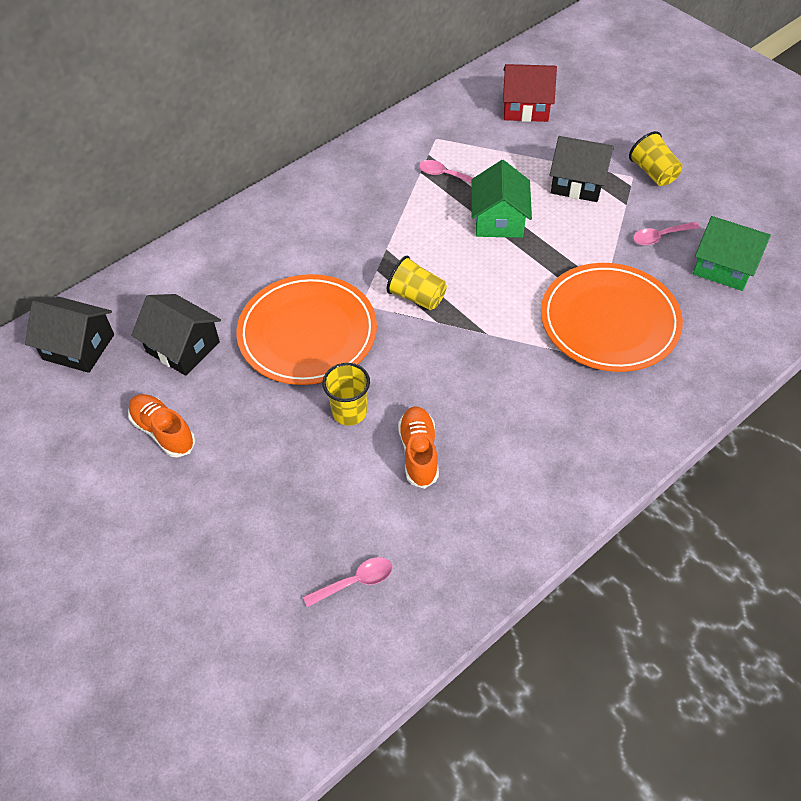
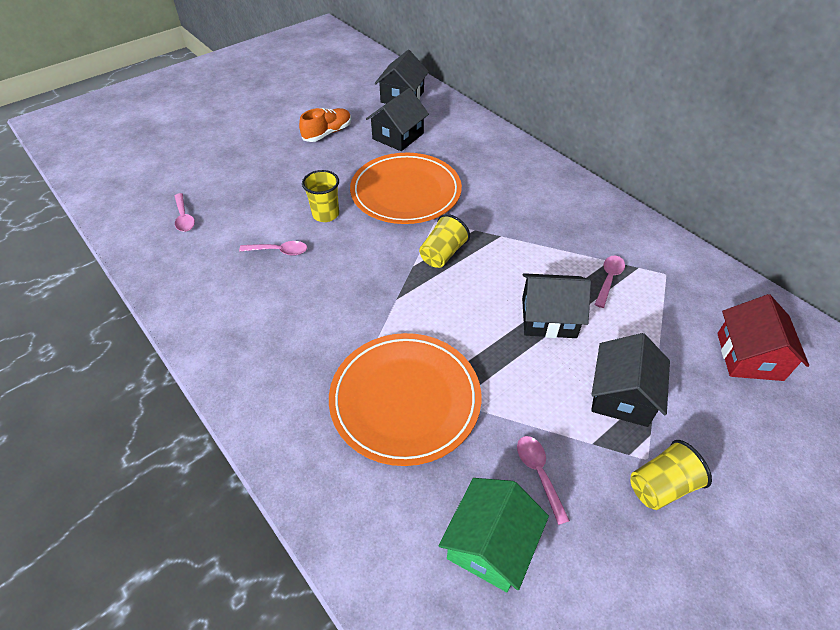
camera: 90 degrees right, 5 degrees down
orange shoe [398,406,439,489] -> pink spoon [239,241,307,256]
green house [472,160,532,238] -> black house [522,273,591,338]

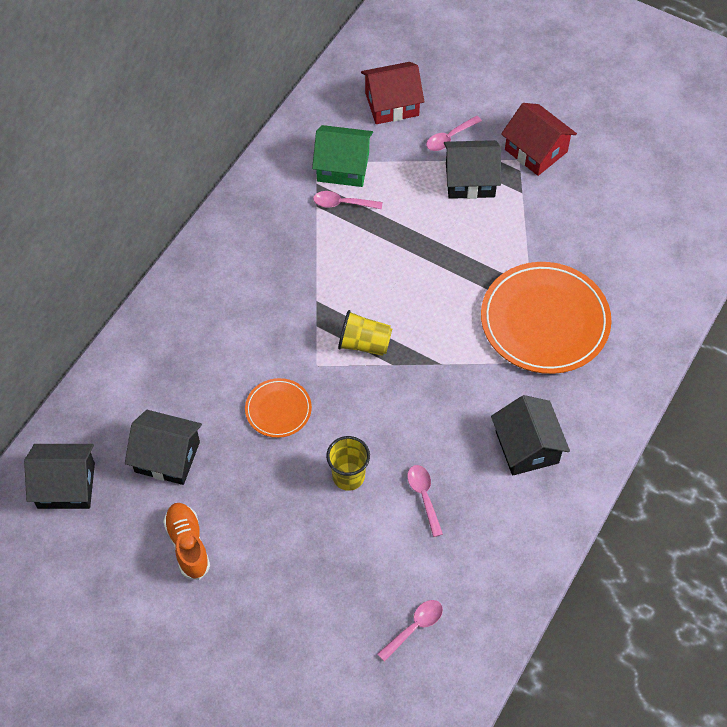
camera: 110 degrees left, 10 degrees up
orange shoe [299,108,351,142] -> orange shoe turned 45 degrees clockwise [163,503,210,580]
orange plate [350,153,462,224] -> orange plate [245,378,312,438], size x0.49
green house [439,478,549,592] -> green house moved to [312,125,373,187]
pink spoon [517,436,570,525] -> pink spoon moved to [426,116,482,151]
black house [522,273,591,338] -> black house moved to [491,395,570,476]
yellow cup [630,440,712,510] -> red house [501,103,577,176]

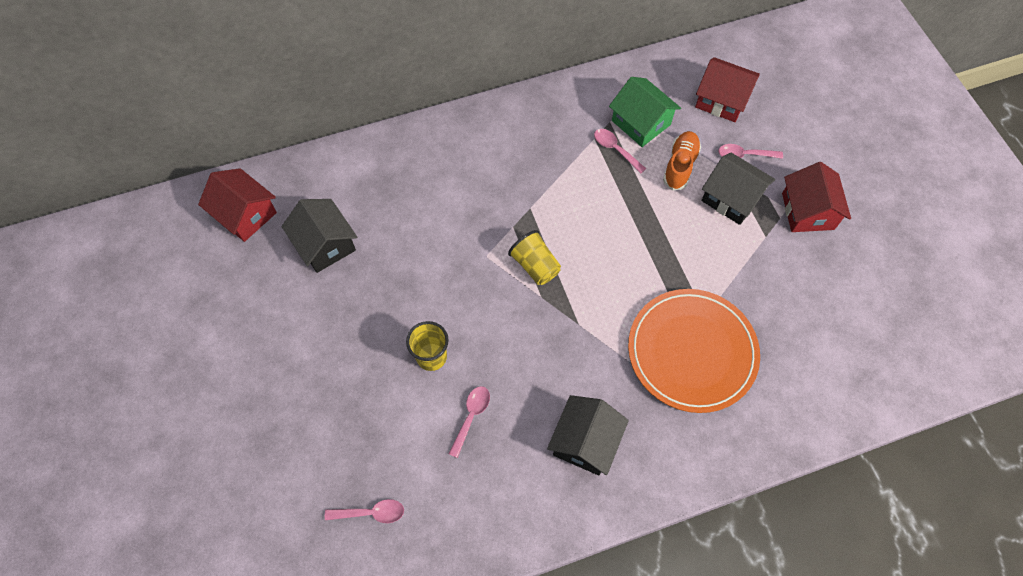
camera: 40 degrees right, 5 degrees up
black house [24,444,95,509] -> red house [198,168,277,242]
orange shoe [163,503,210,580] -> orange shoe moved to [663,131,701,191]
orange plate [245,378,312,438] -> none

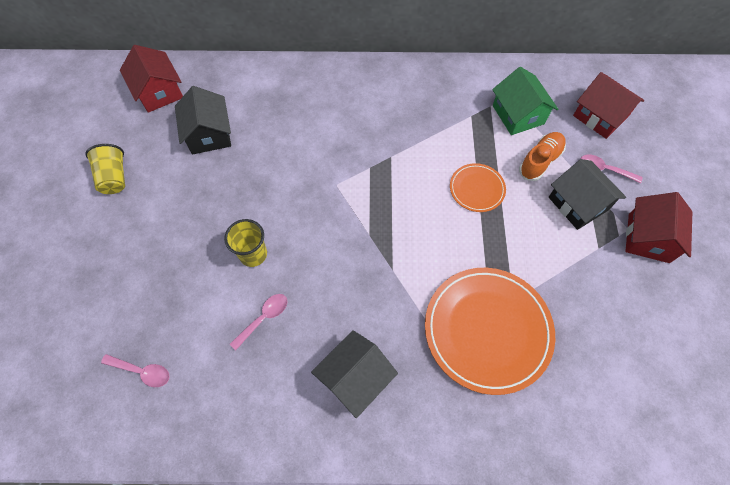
camera: 20 degrees right, 0 degrees up
yellow cup [508,230,561,285] -> yellow cup moved to [85,144,125,194]
pink spoon [594,129,646,174] -> none
none -> orange plate [450,163,506,212]

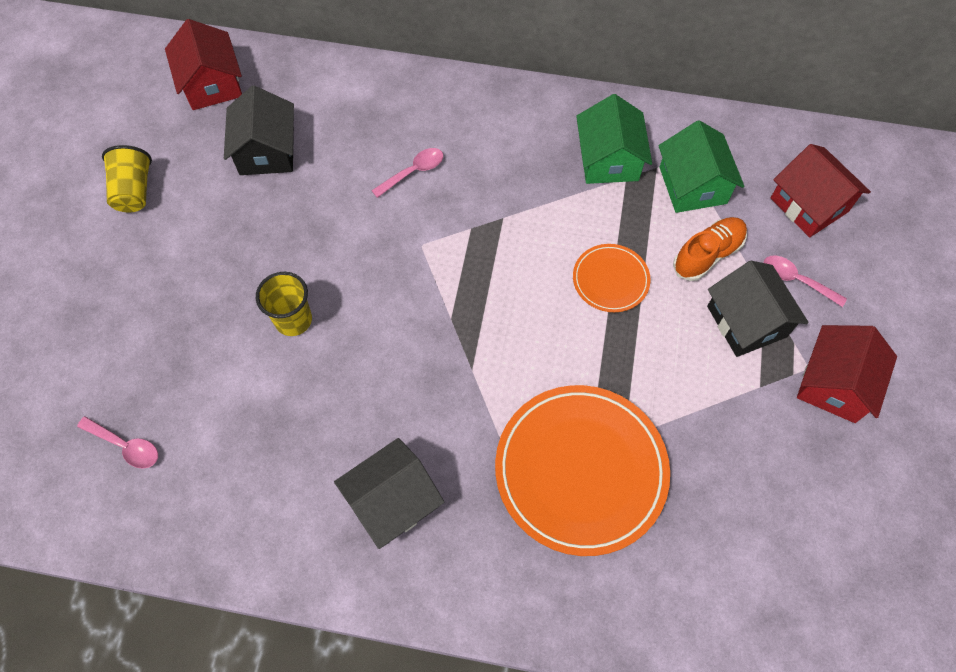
camera: 10 degrees right, 0 degrees up
pink spoon [230,294,287,350] -> pink spoon moved to [371,148,443,198]
none -> green house [576,94,652,184]

